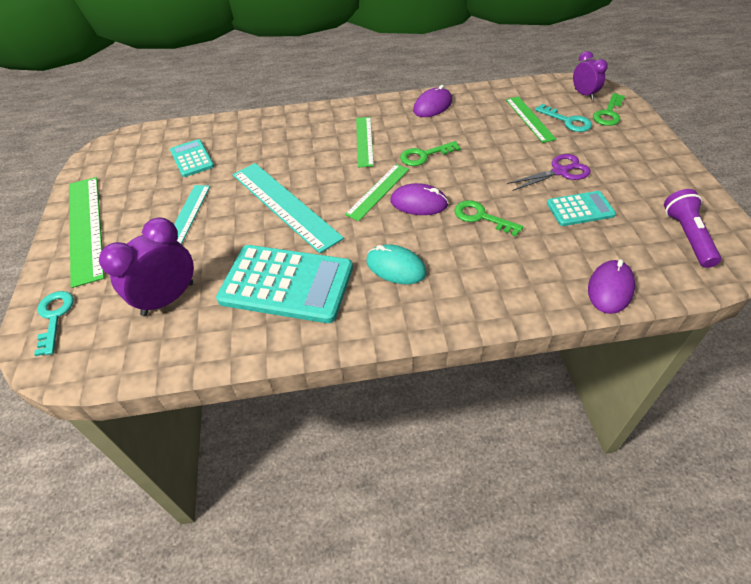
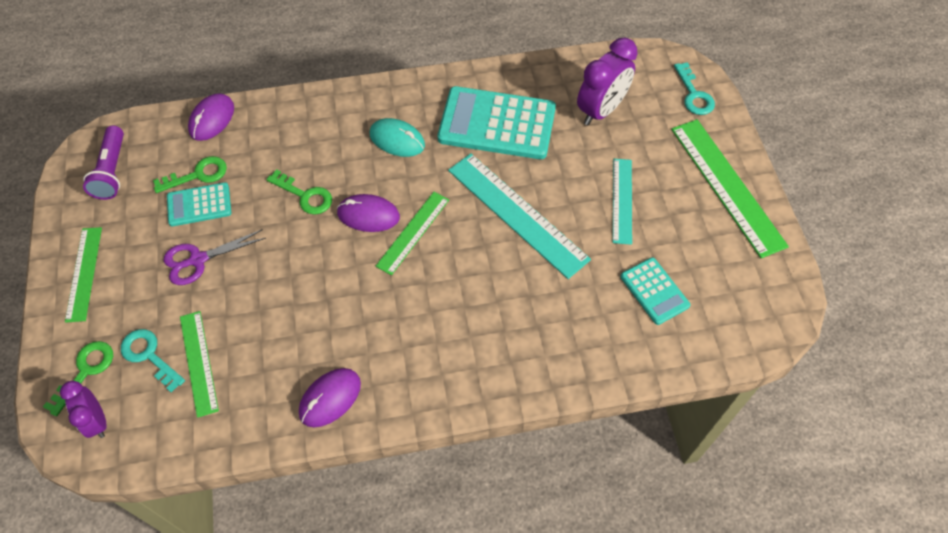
camera: 175 degrees right, 10 degrees up
green ruler [356,117,374,167] -> green ruler moved to [65,227,102,323]
green key [400,141,461,166] -> green key moved to [153,156,227,193]

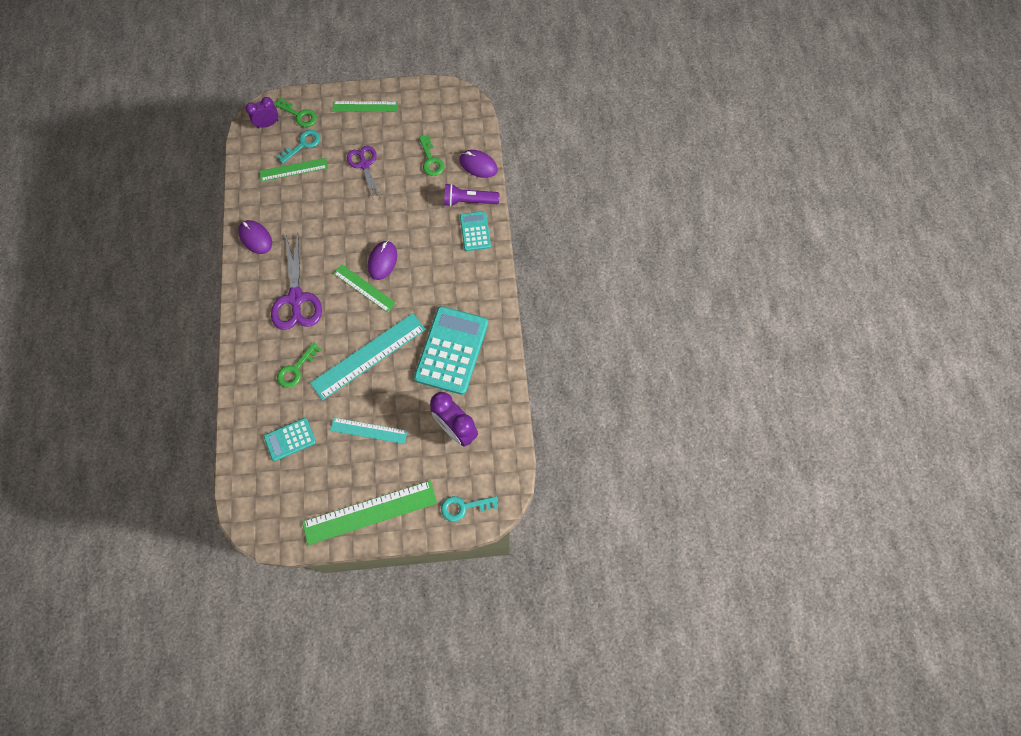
camera: 95 degrees right, 10 degrees up
purple flashlight [83,126,124,200] -> purple flashlight moved to [444,183,499,207]
turquoise calculator [167,182,232,226] -> turquoise calculator moved to [460,211,491,251]
green key [266,169,332,214] -> green key moved to [277,342,322,388]
turquoise mouse [370,118,425,157] -> none
none -> purple scissors [271,233,322,330]

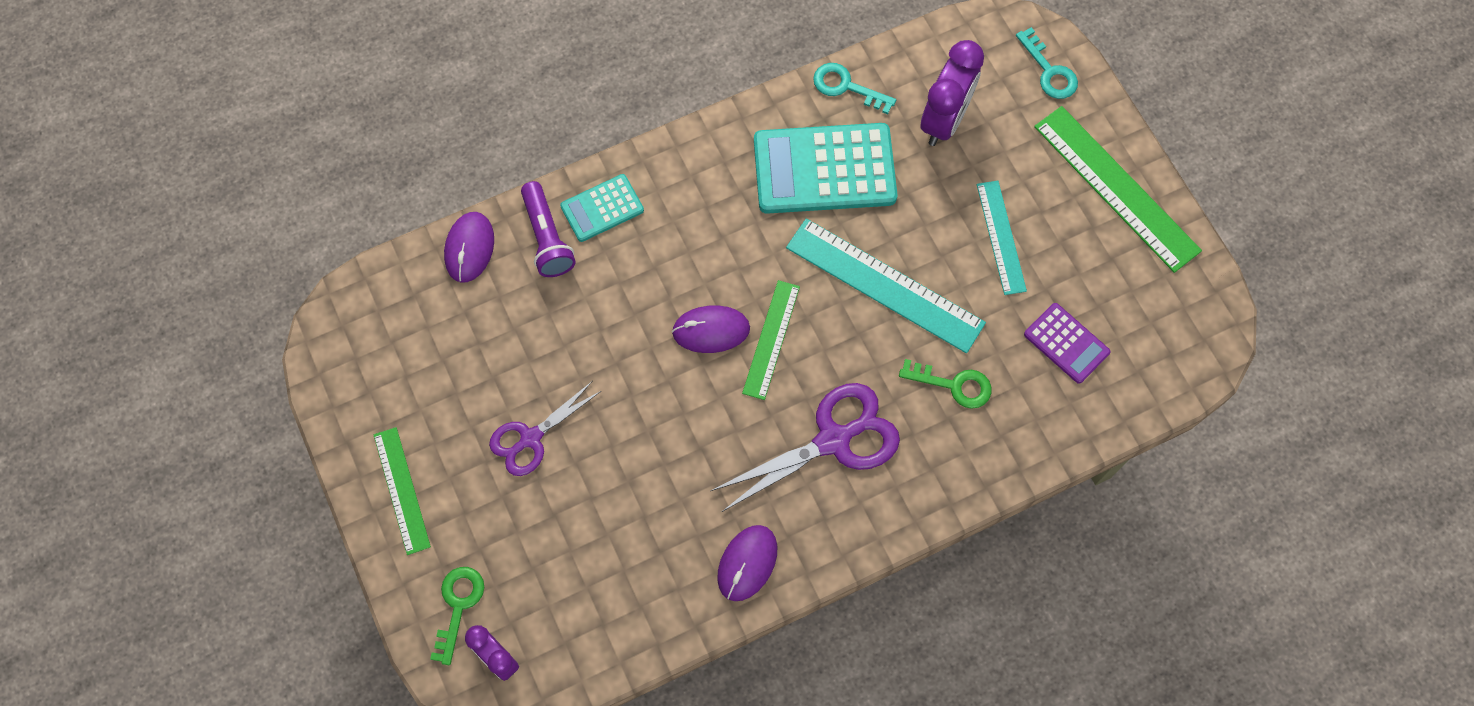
camera: 110 degrees left, 0 degrees up
green ruler [259,158,328,182] -> none
turquoise calculator [264,418,316,461] -> purple calculator [1024,303,1110,384]
turquoise key [277,130,320,164] -> turquoise key moved to [813,63,896,114]
green key [419,135,444,176] -> none

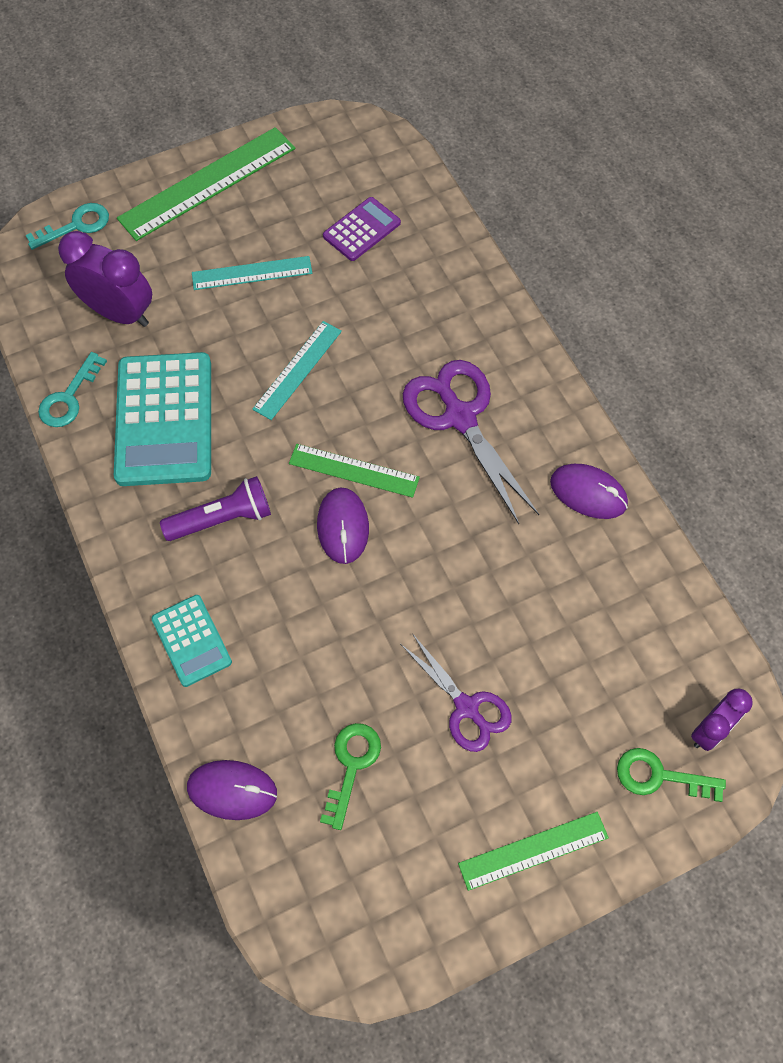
camera: 90 degrees left, 5 degrees down
purple flashlight [521,181,576,277] -> purple flashlight moved to [160,476,271,541]
turquoise ruler [786,218,986,353] -> turquoise ruler [252,321,342,420], size x0.59
green key [899,359,991,409] -> green key moved to [320,723,381,830]

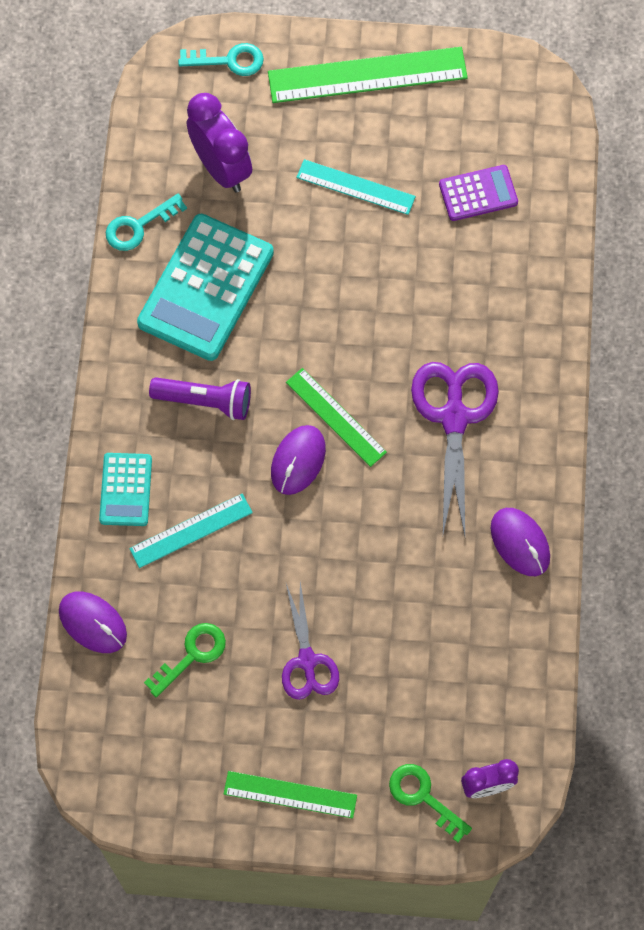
camera: 30 degrees right, 5 degrees up
turquoise ruler [252,321,342,420] -> turquoise ruler moved to [129,494,253,568]

